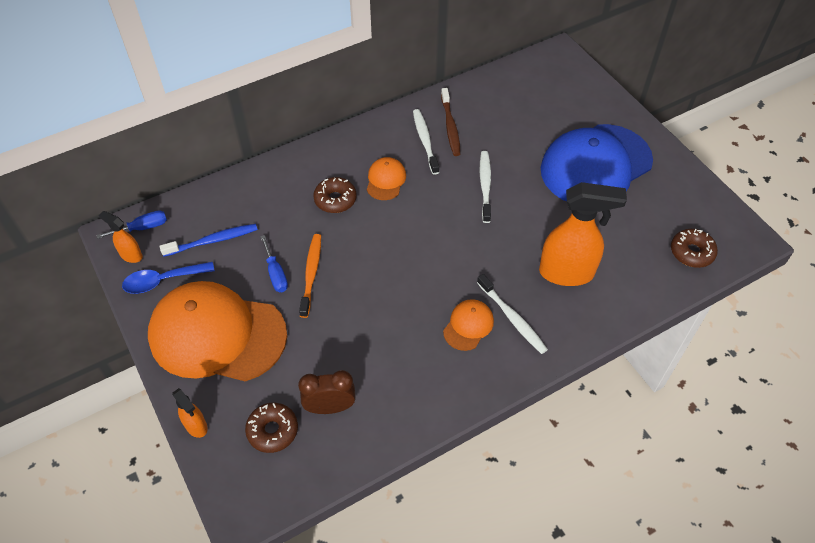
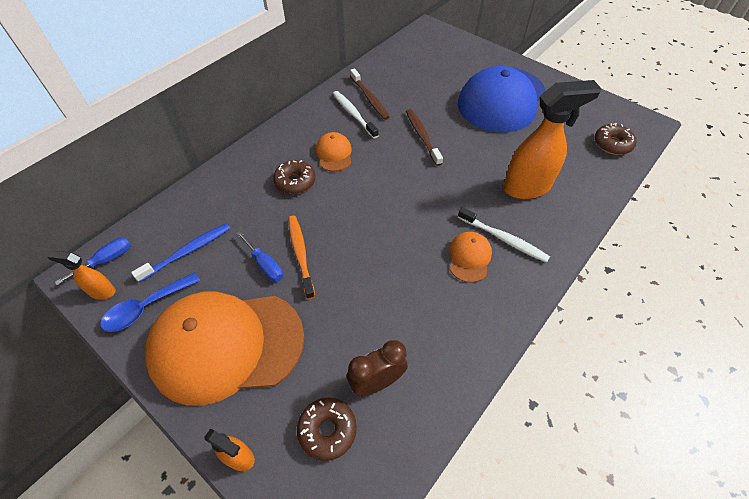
camera: 20 degrees left, 0 degrees up
white toothbrush [480,151,491,223] -> brown toothbrush [406,109,443,166]

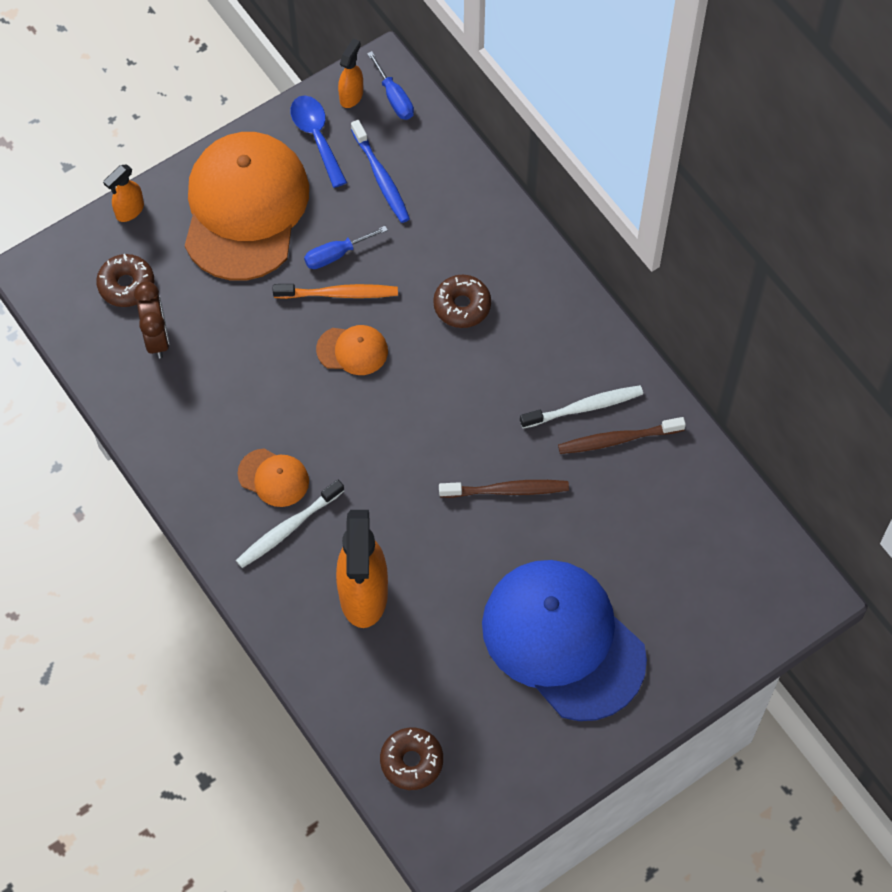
camera: 105 degrees right, 10 degrees up
orange cap [316,132,351,171] -> orange cap moved to [316,325,388,375]

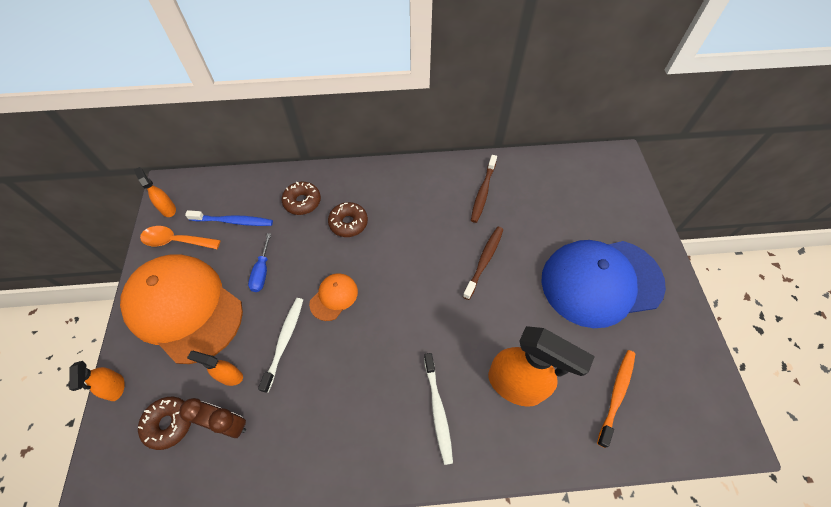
camera: 60 degrees left, 5 degrees down
orange cap [238,448,309,507] -> none
orange toothbrush [273,284,398,299] -> orange toothbrush moved to [597,350,635,448]
blue spoon [290,96,347,188] -> orange spoon [140,226,221,249]
blue screwdriver [367,51,414,120] -> none
brown donut [380,728,443,790] -> brown donut moved to [282,181,321,215]
white toothbrush [520,385,643,429] -> white toothbrush moved to [258,298,303,393]
none -> orange spray bottle [187,351,243,386]

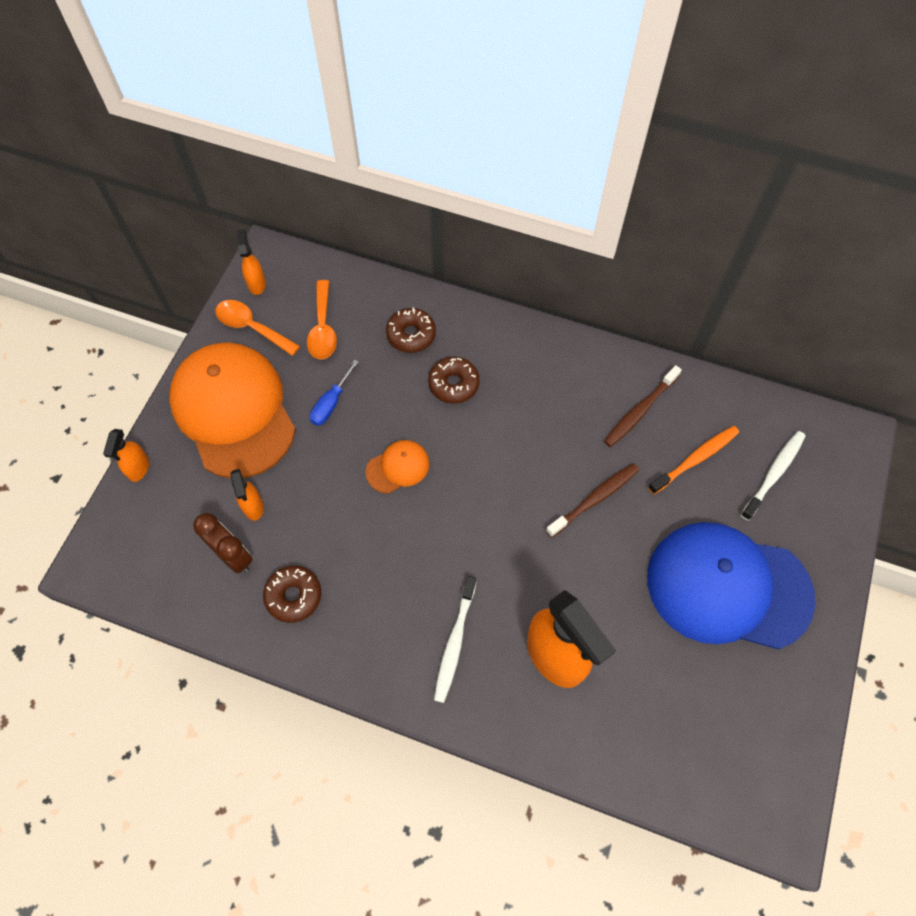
camera: 25 degrees right, 5 degrees up
brown donut [138,397,191,450] -> brown donut moved to [263,566,321,623]
blue toothbrush [185,210,273,226] -> orange spoon [307,280,337,360]
orange spray bottle [187,351,243,386] -> orange spray bottle turned 150 degrees counterclockwise [230,469,264,521]
white toothbrush [258,298,303,393] -> white toothbrush moved to [741,431,806,521]
orange toothbrush [597,350,635,448] -> orange toothbrush moved to [648,426,739,494]

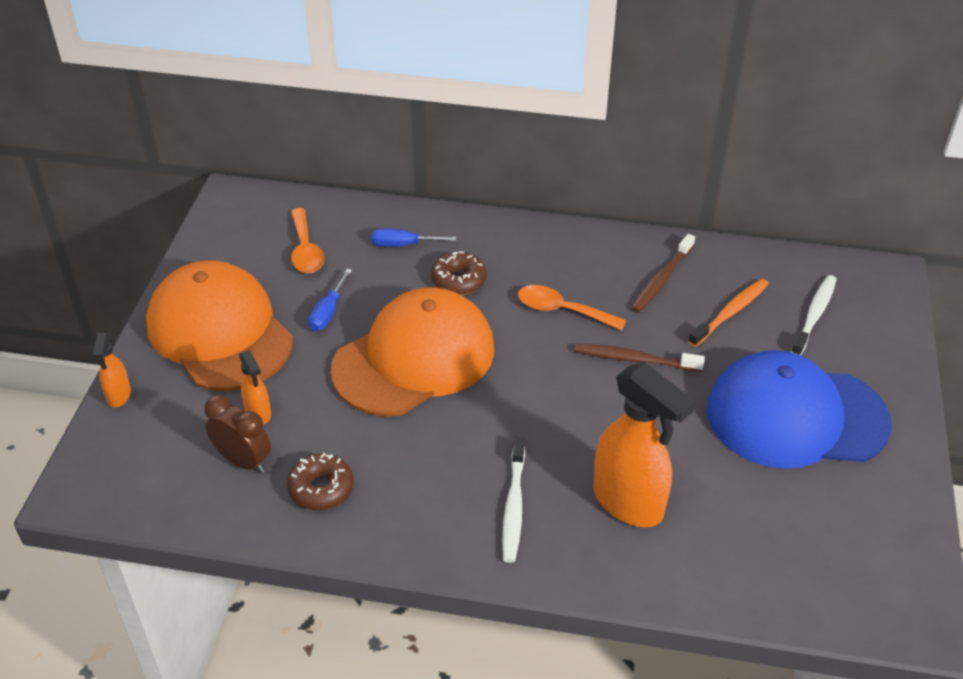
camera: 10 degrees left, 20 degrees down
orange spoon [215,300,300,356] -> orange spoon moved to [518,285,626,330]
orange spray bottle [237,229,266,295] -> none
orange cap [366,440,430,494] -> orange cap [330,287,494,416], size x2.35
brown donut [386,307,436,353] -> blue screwdriver [372,228,456,247]
brown toothbrush [546,463,639,538] -> brown toothbrush turned 120 degrees counterclockwise [574,343,705,372]

